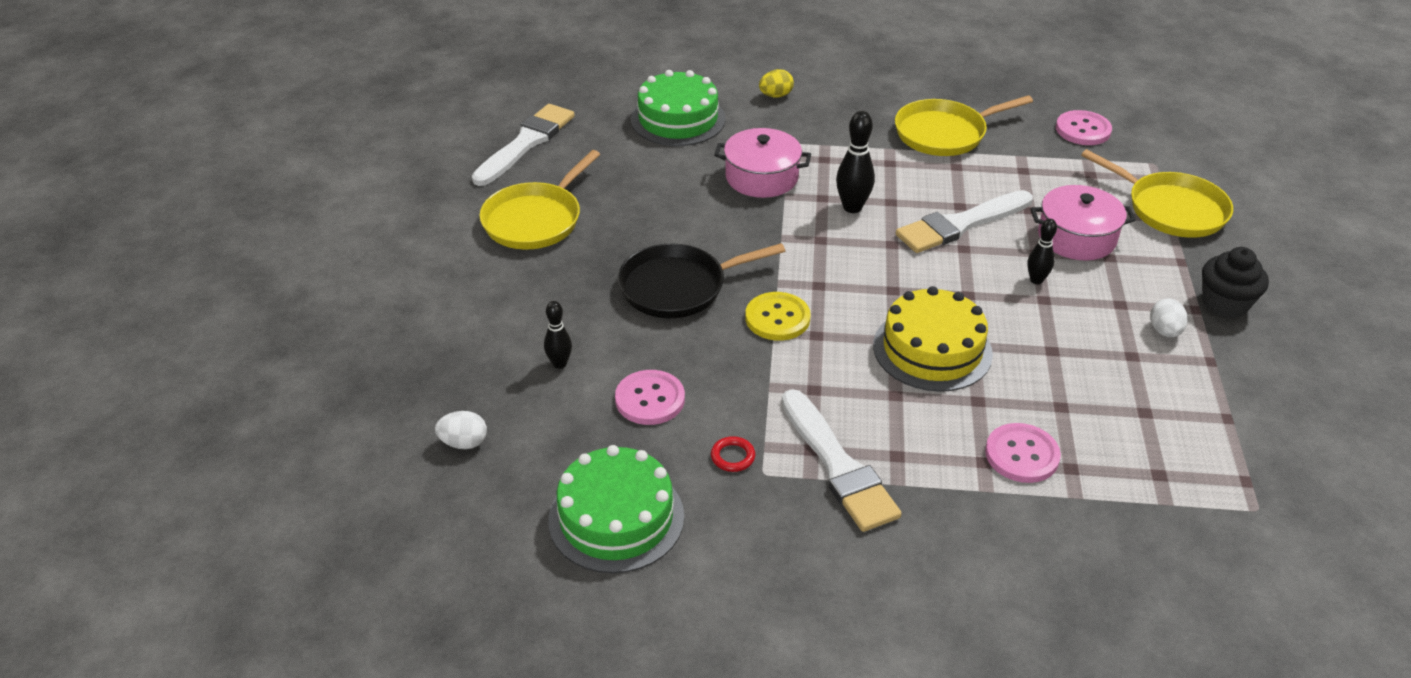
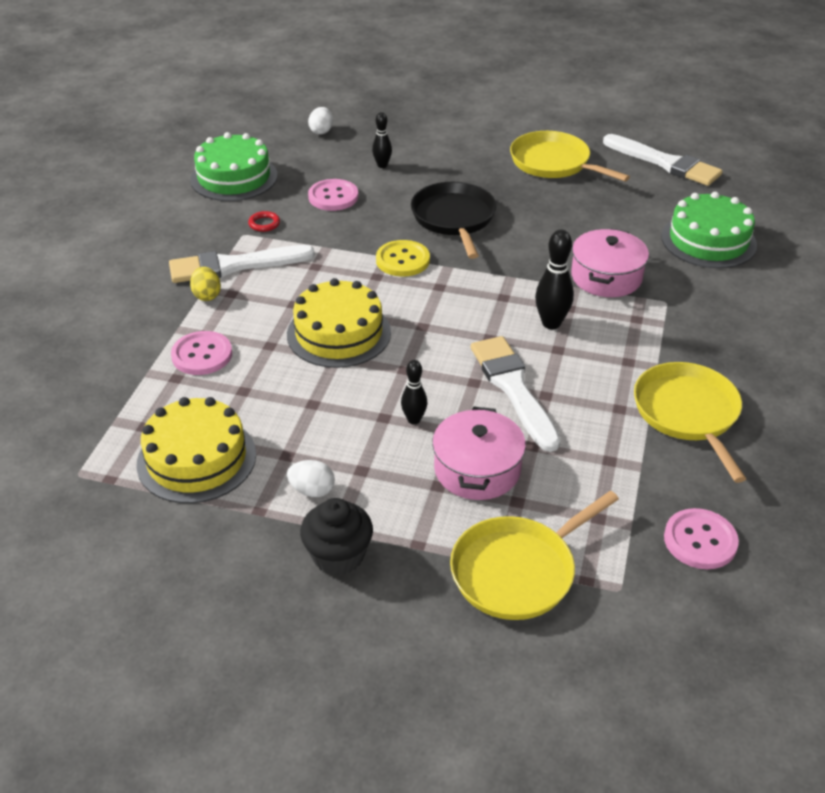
camera: 100 degrees right, 0 degrees up
yellow egg [759,69,794,98] -> yellow egg moved to [190,267,221,301]
none -> yellow cake [137,397,256,503]

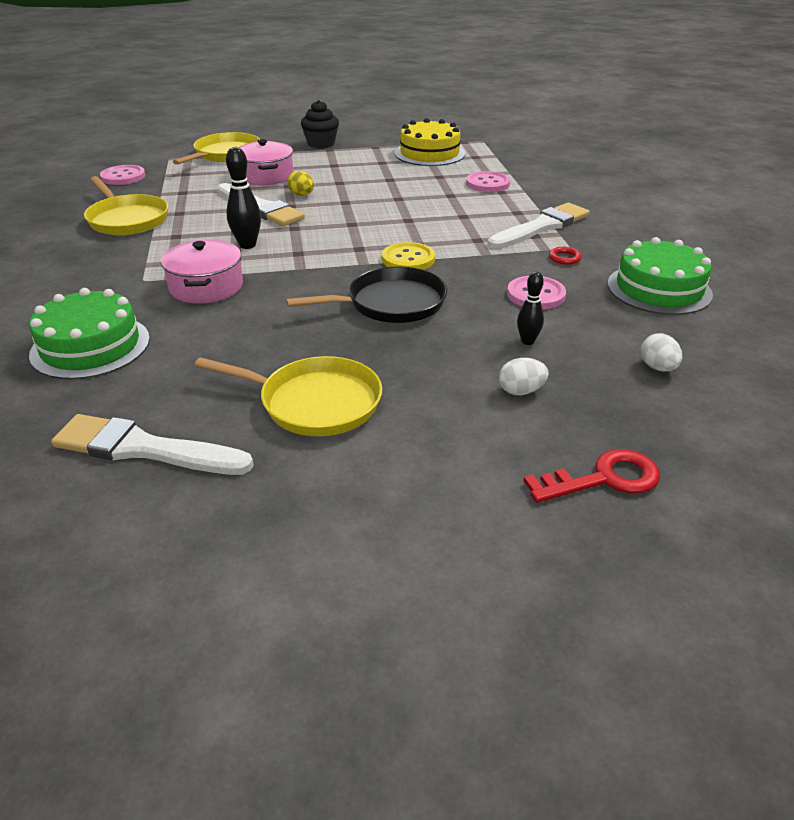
camera: 155 degrees right, 5 degrees down
yellow egg [190,267,221,301] -> yellow egg moved to [287,171,314,196]
yellow cake [287,278,391,368] -> none
white egg [287,460,335,497] -> white egg moved to [499,358,549,395]
black bowling pin [401,360,427,424] -> none
black pan [411,182,496,259] -> black pan turned 75 degrees counterclockwise [286,267,447,323]
none -> red key [523,449,660,503]

